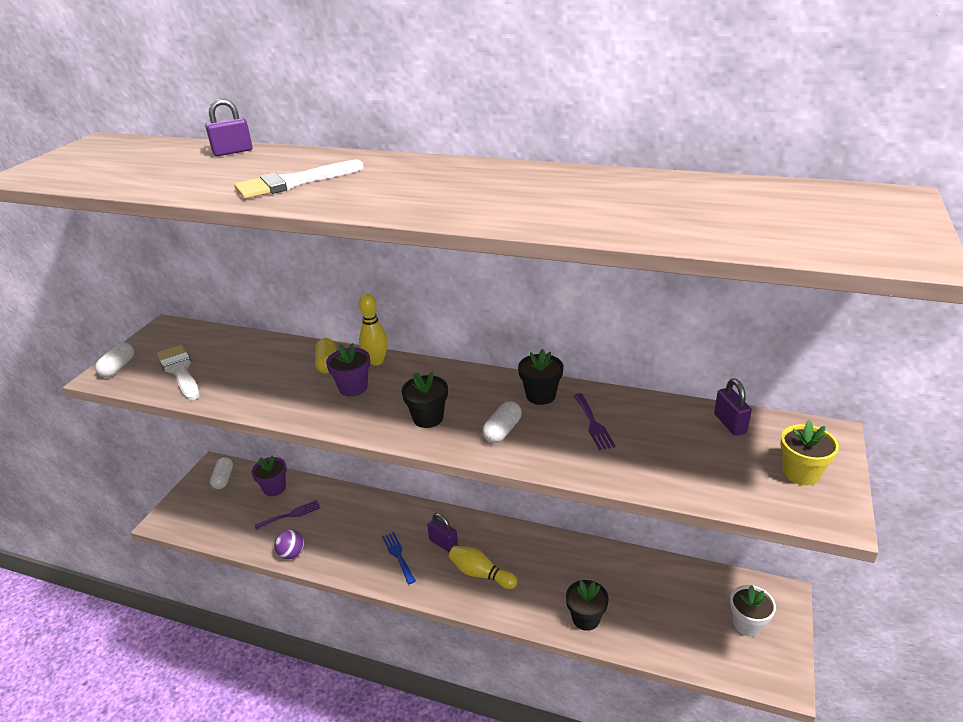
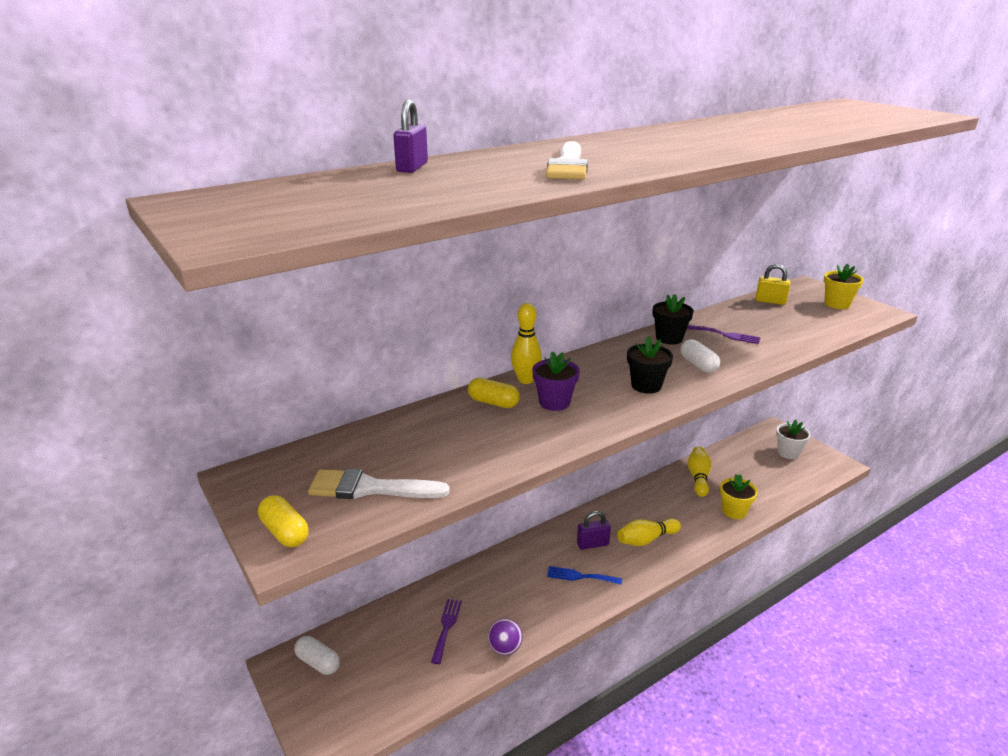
camera: 55 degrees left, 5 degrees down
white capsule [95,342,134,377] -> yellow capsule [258,495,309,547]
purple flower pot [252,455,287,496] -> none
black flower pot [566,580,609,631] -> yellow flower pot [720,474,758,519]
purple padlock [714,379,752,436] -> yellow padlock [755,264,791,305]
none -> yellow bowling pin [688,446,711,497]

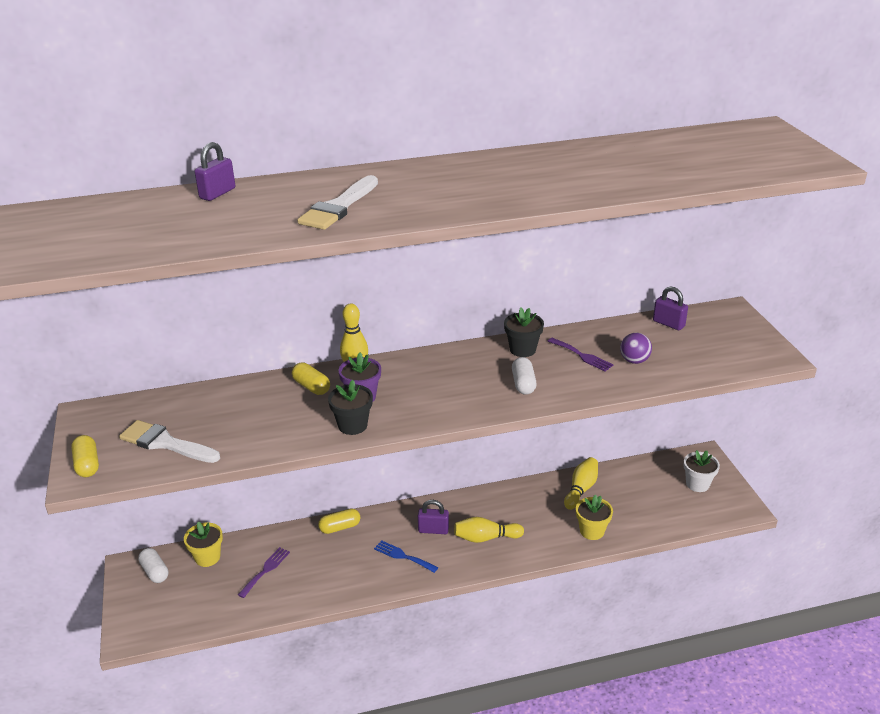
camera: 20 degrees right, 5 degrees up
purple ball [488,618,523,655] -> purple ball moved to [620,333,652,364]
black flower pot [627,336,673,394] -> black flower pot moved to [328,380,373,435]
yellow padlock [755,264,791,305] -> purple padlock [653,286,688,330]
yellow flower pot [824,264,864,309] -> yellow flower pot moved to [184,522,223,567]
none -> yellow capsule [318,508,360,534]

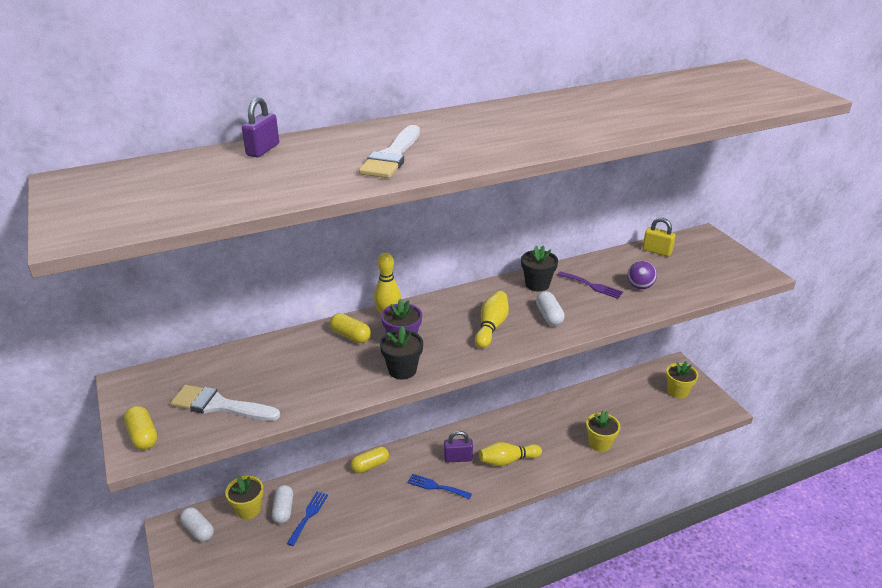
camera: 10 degrees left, 0 degrees up
purple fork [238,547,290,598] -> blue fork [287,491,328,546]
yellow bowling pin [564,457,598,510] -> yellow bowling pin moved to [475,291,509,348]
purple padlock [653,286,688,330] -> yellow padlock [643,218,676,257]
white flower pot [684,450,720,492] -> yellow flower pot [666,361,699,399]
none -> white capsule [272,485,293,524]

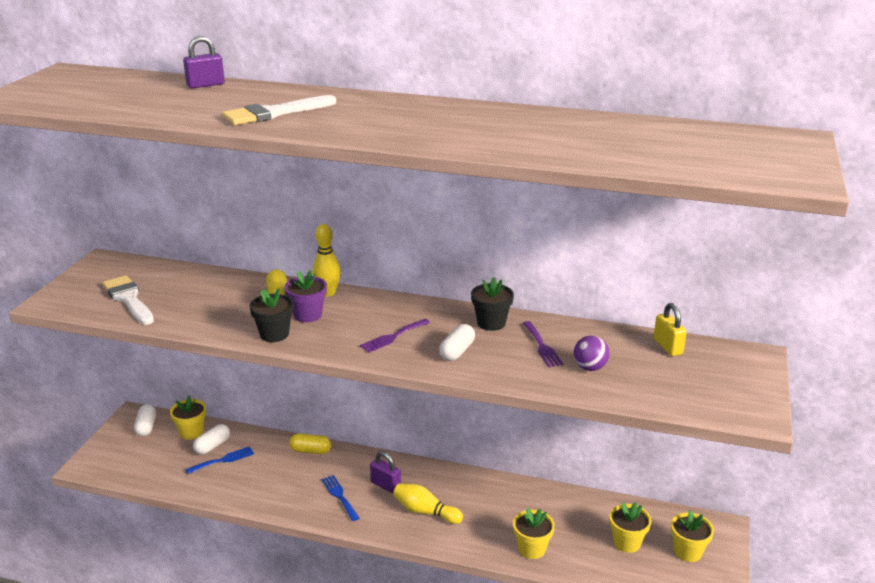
camera: 40 degrees right, 5 degrees down
yellow capsule [124,406,157,450] -> none
yellow bowling pin [475,291,509,348] -> purple fork [360,319,430,353]
none -> yellow flower pot [610,502,652,553]

